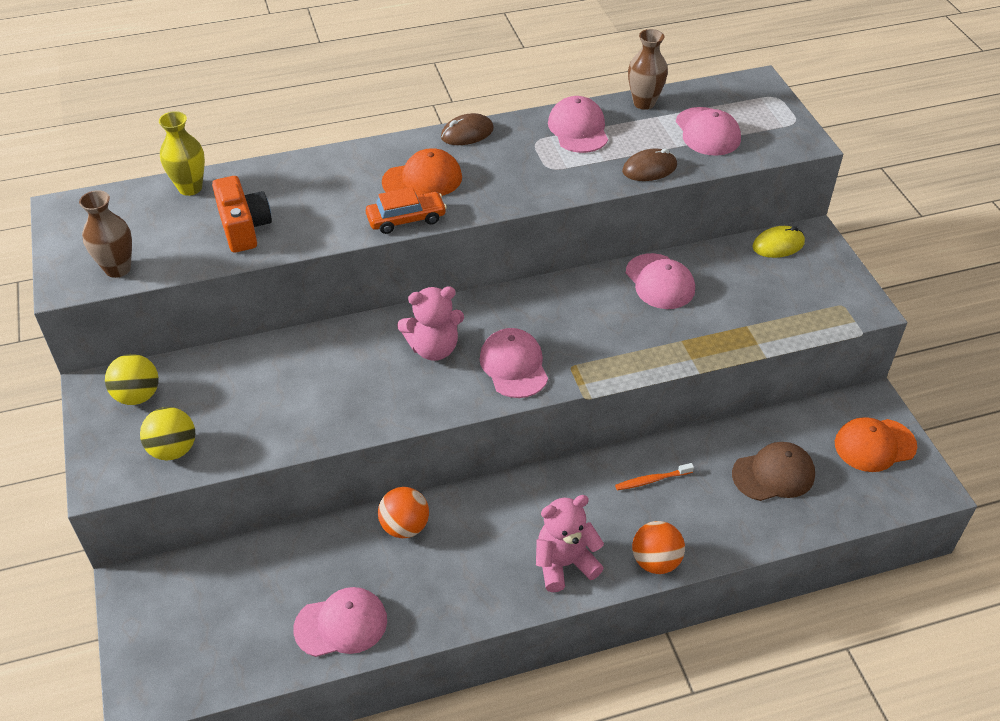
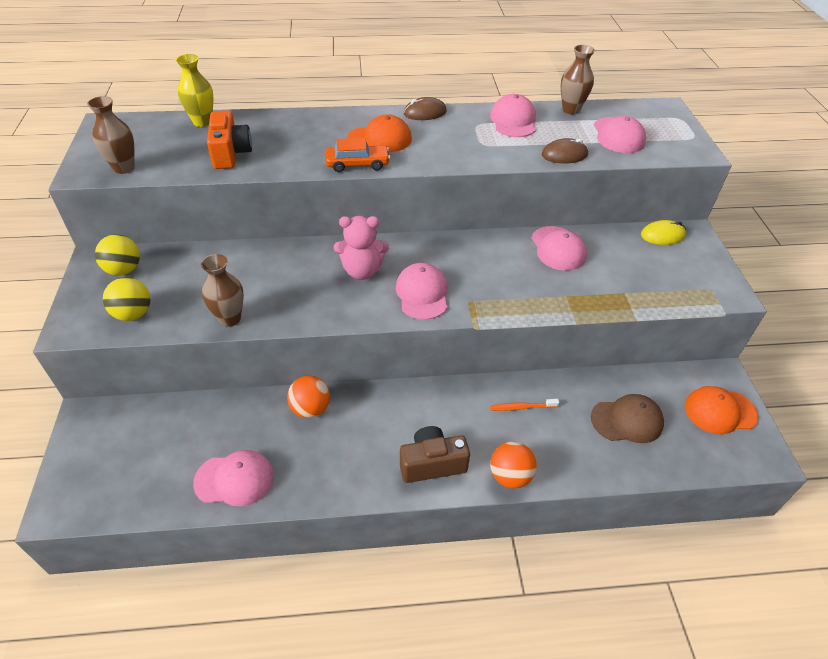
camera: 10 degrees right, 0 degrees up
pink teddy bear [536,495,604,592] -> brown camera [400,426,470,483]
none -> brown vase [201,254,244,327]

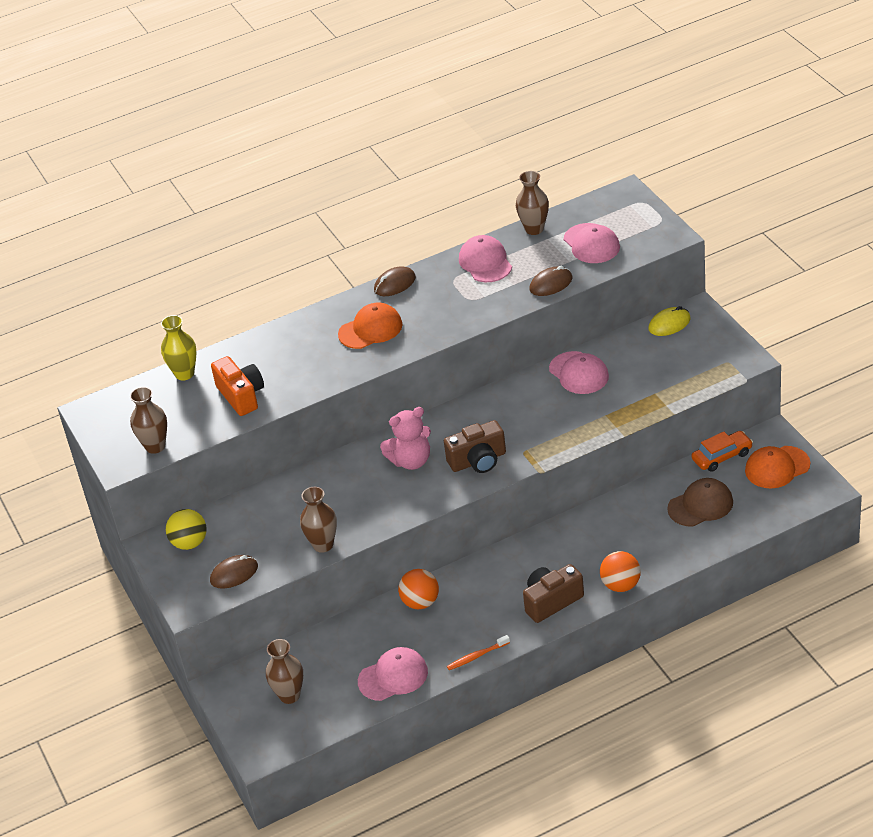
camera: 15 degrees left, 5 degrees down
yellow ball [103,277,150,321] -> brown mouse [210,555,258,589]
orange car [325,138,390,172] -> orange car moved to [692,431,753,472]
pink cap [396,263,448,320] -> brown camera [444,420,506,473]
orange toothbrush [490,399,559,411] -> orange toothbrush moved to [447,635,510,670]
none -> brown vase [266,639,303,704]

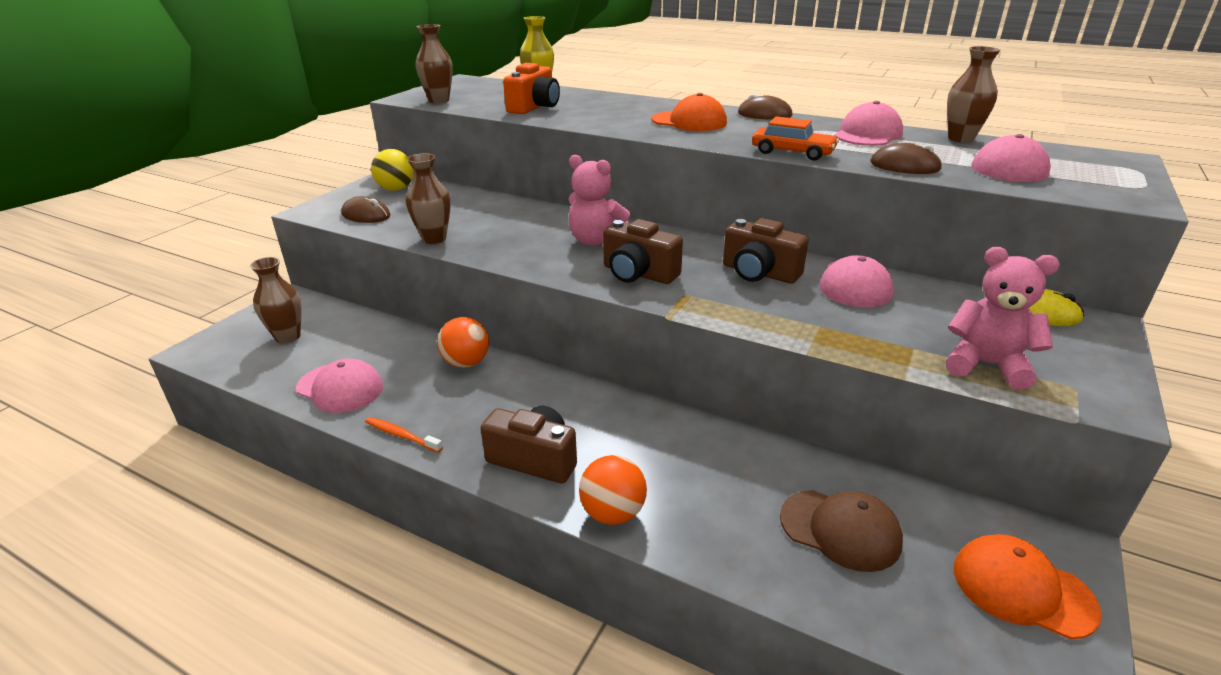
camera: 50 degrees right, 10 degrees down
orange car [692,431,753,472] -> orange car moved to [752,116,839,161]
none -> brown camera [723,218,809,284]
none -> pink teddy bear [946,247,1060,390]

